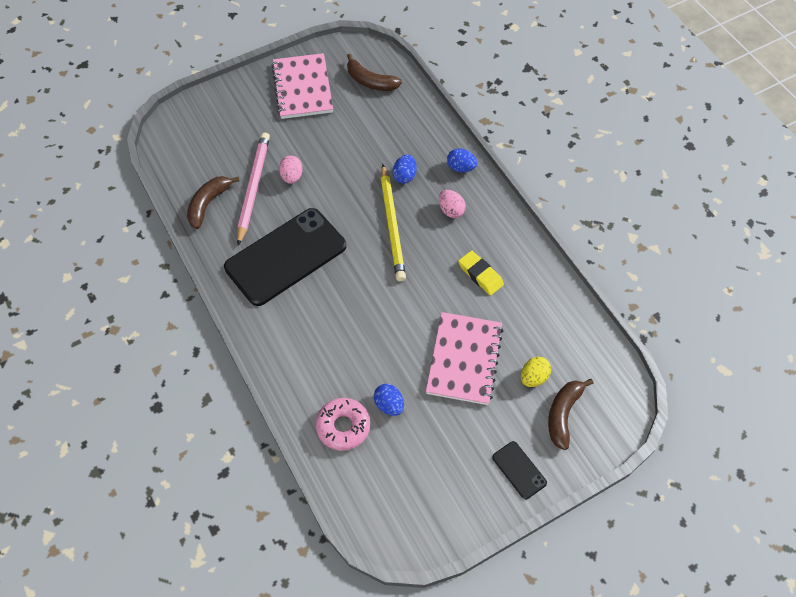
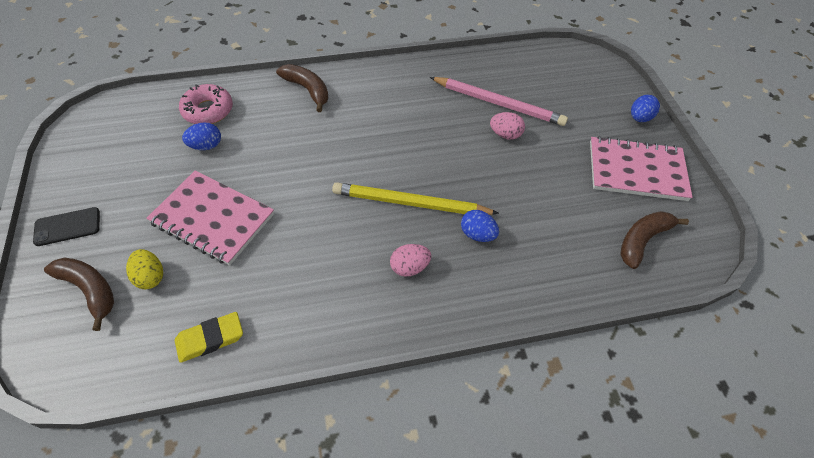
camera: 105 degrees right, 5 degrees down
brown banana [187,176,239,229] -> brown banana moved to [276,64,329,112]
black phone [224,208,346,306] -> none
blue egg [447,148,477,172] -> blue egg moved to [631,95,660,122]
yellow eraser [458,250,504,295] -> yellow eraser moved to [175,312,243,363]

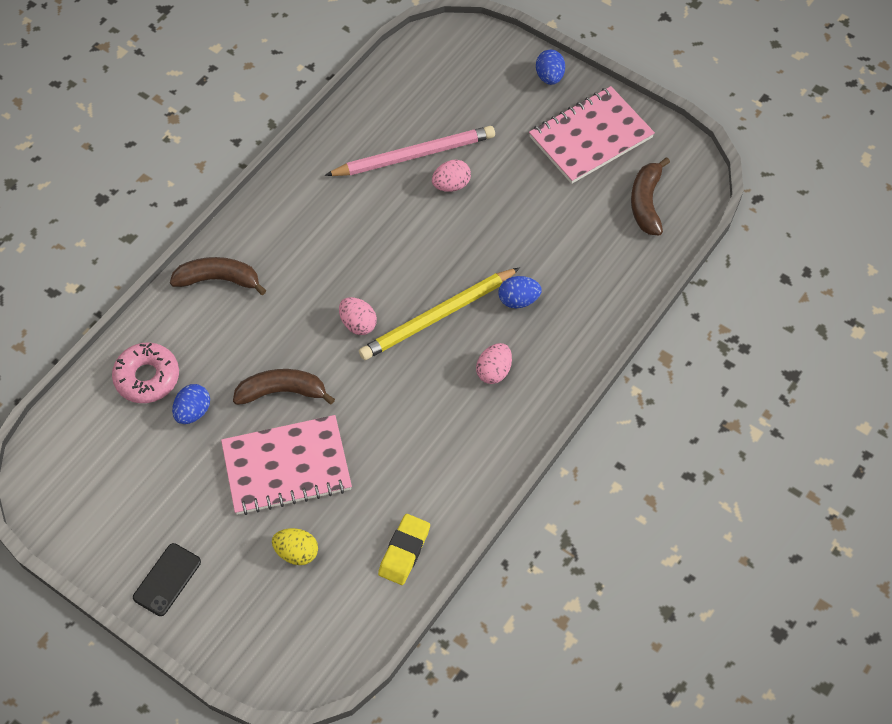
camera: 40 degrees left, 5 degrees up
brown banana [44,257,114,331] -> brown banana moved to [233,369,335,405]
none -> pink egg [339,297,377,335]

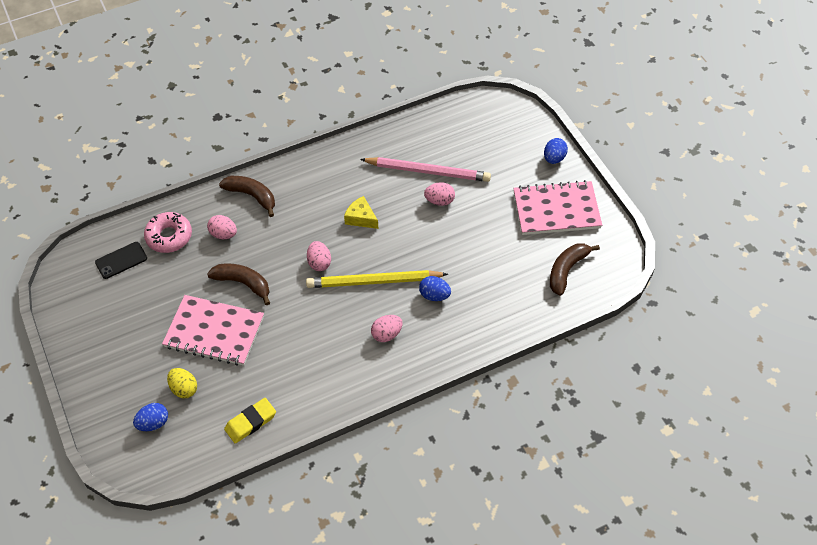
camera: 30 degrees right, 5 degrees down
black phone [133,543,201,616] -> black phone moved to [95,242,147,279]
blue egg [172,384,210,424] -> blue egg moved to [133,403,168,431]
none -> pink egg [207,215,237,239]
none -> yellow cheese [344,196,379,229]

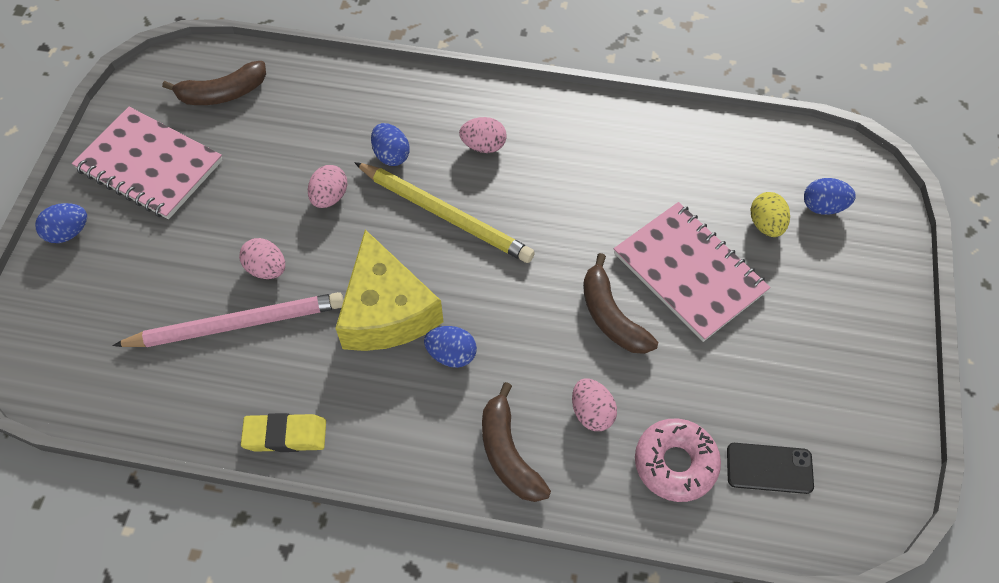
camera: 145 degrees left, 5 degrees up
yellow eraser [224,398,276,443] -> yellow eraser moved to [241,413,326,452]
pink egg [307,241,331,271] -> pink egg moved to [308,165,347,208]
yellow cheese [344,196,379,229] -> yellow cheese [335,230,444,351], size x1.98
pink pencil [360,157,491,182] -> pink pencil turned 120 degrees clockwise [112,292,344,347]
none -> blue egg [424,326,477,368]

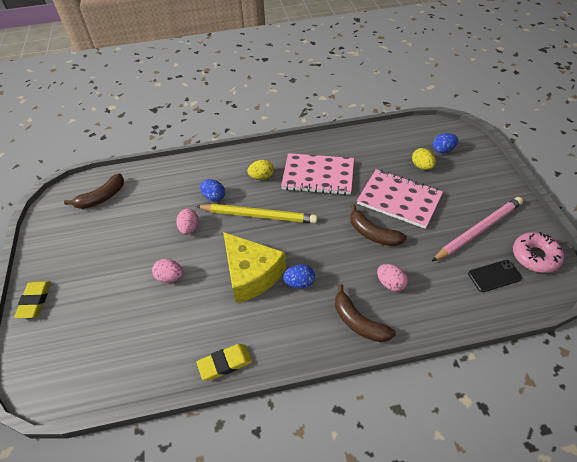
camera: 20 degrees left, 10 degrees down
blue egg [35,203,87,243] -> yellow eraser [14,281,51,318]
pink notebook [72,107,223,220] -> pink notebook moved to [281,153,354,195]
pink pencil [112,292,344,347] -> pink pencil moved to [432,197,523,261]
pink egg [459,117,506,153] -> yellow egg [248,160,274,180]
pink donut [635,419,721,502] -> pink donut moved to [513,232,564,273]

